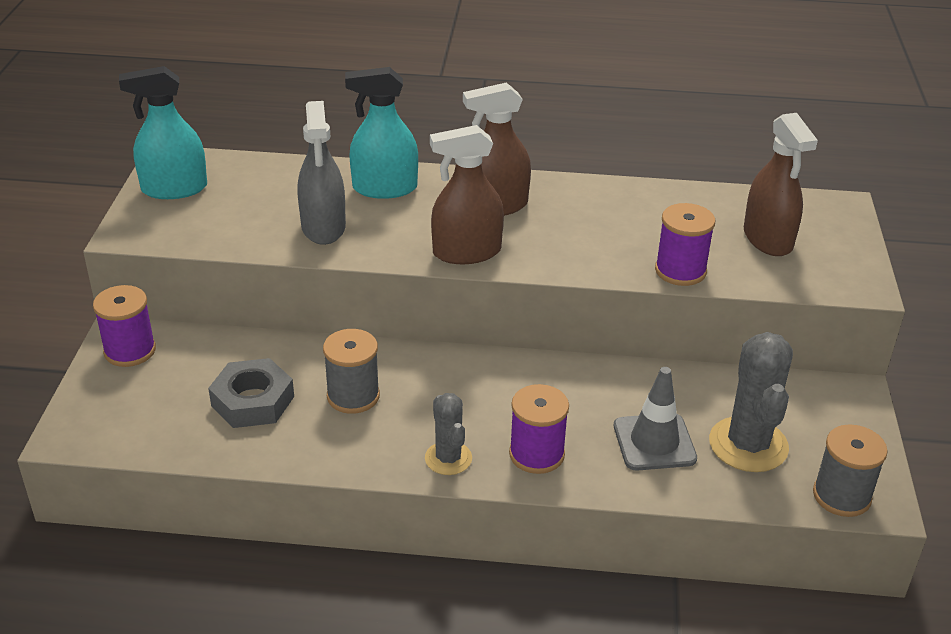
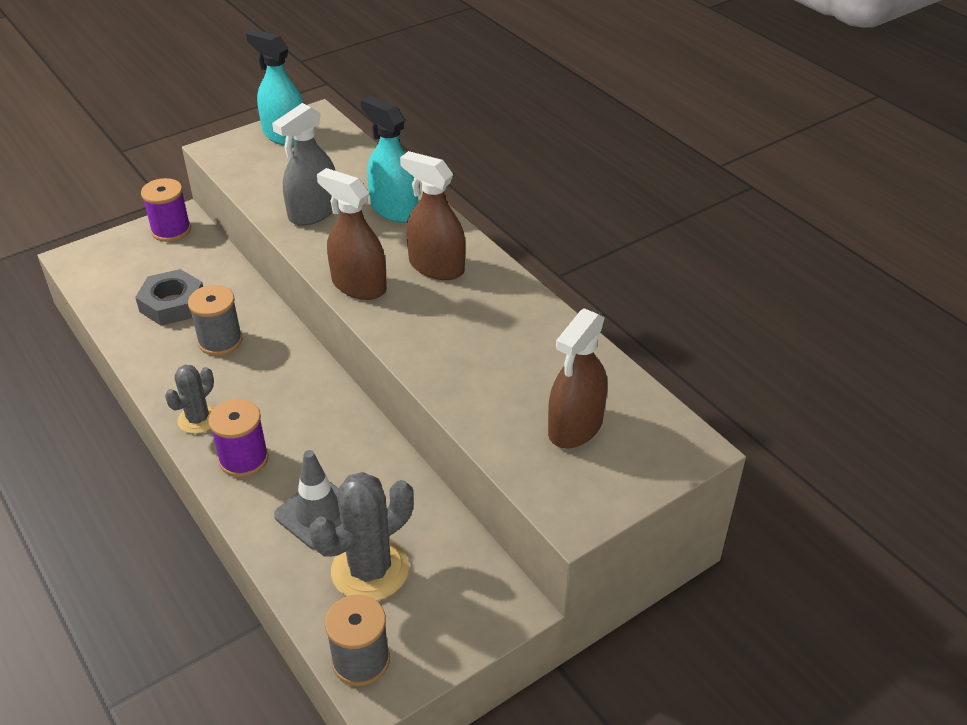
camera: 50 degrees right, 5 degrees up
purple spool [655,203,715,286] -> none

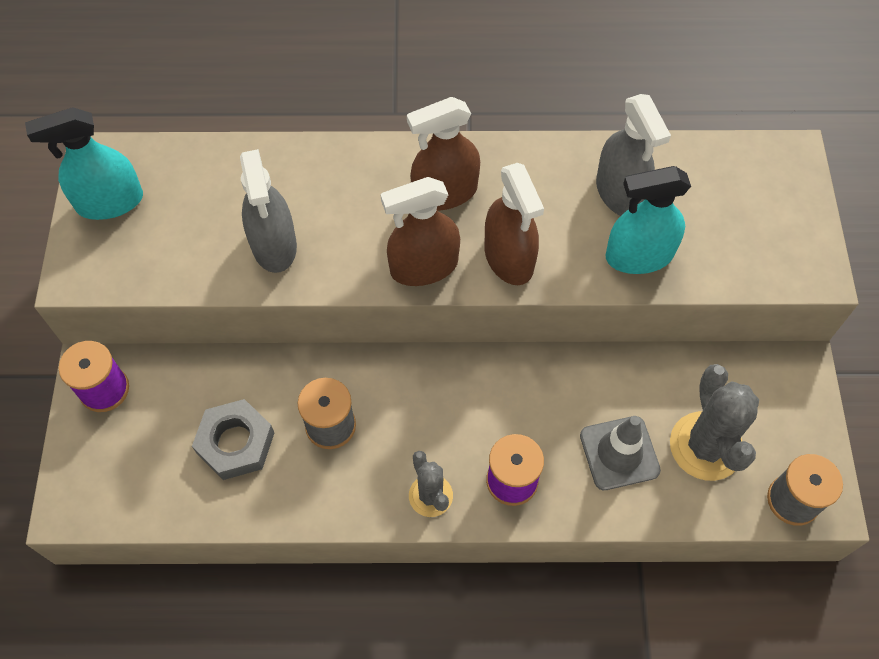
camera: 55 degrees left, 20 degrees up
turquoise spray bottle [361,96,418,222] -> turquoise spray bottle moved to [606,166,691,274]
brown spray bottle [548,308,608,449] -> brown spray bottle moved to [484,163,544,285]
none -> grey spray bottle [596,94,671,216]

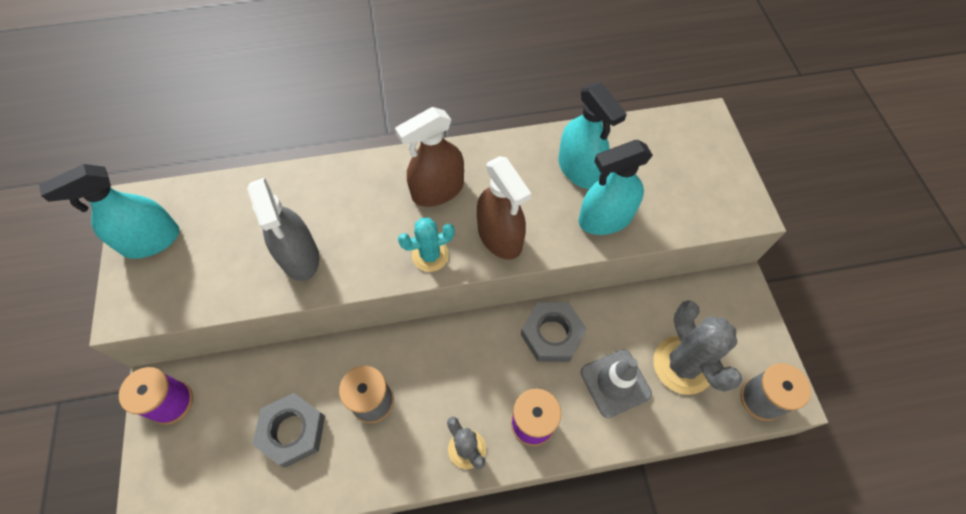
camera: 10 degrees left, 0 degrees up
brown spray bottle [380,177,460,286] -> turquoise cactus [398,218,455,272]
grey spray bottle [596,94,671,216] -> turquoise spray bottle [558,82,627,189]
none -> grey nut [521,302,587,362]

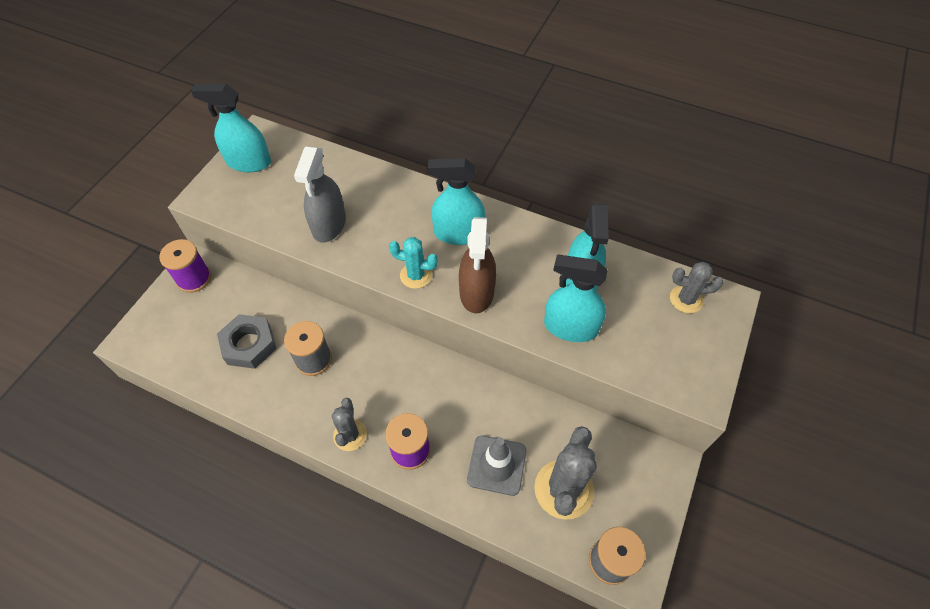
camera: 35 degrees right, 5 degrees down
brown spray bottle [395,107,464,207] -> turquoise spray bottle [428,158,486,245]
grey nut [521,302,587,362] -> none
none -> grey cactus [670,262,723,313]

